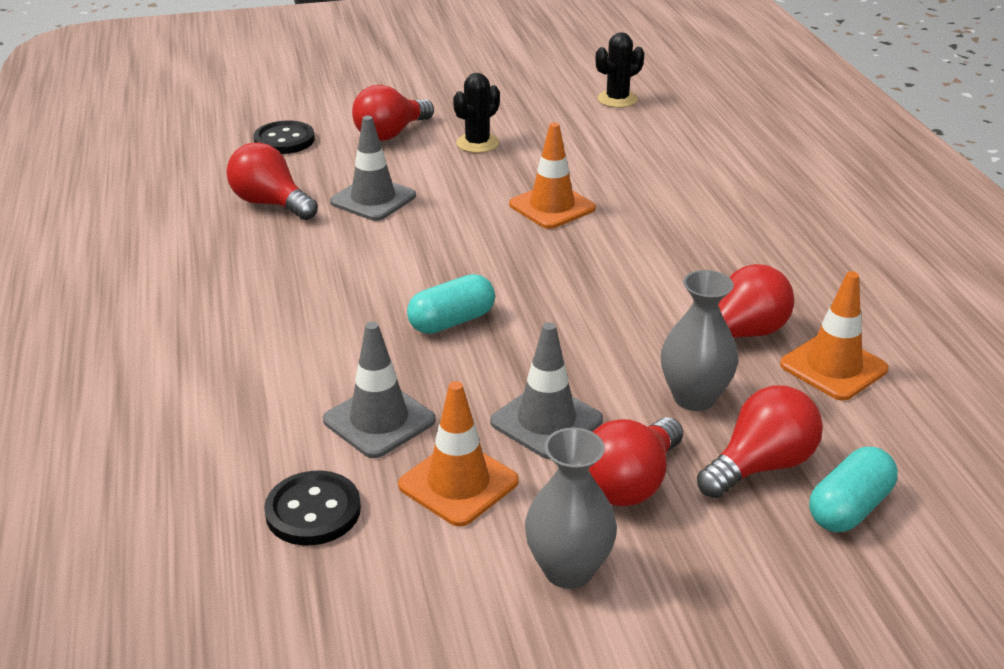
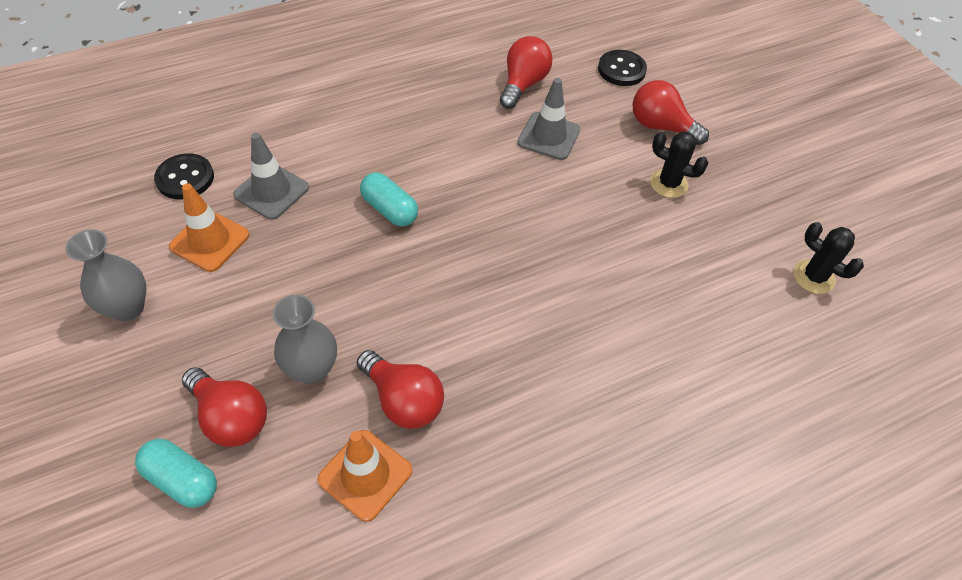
camera: 75 degrees right, 20 degrees up
grey traffic cone [490,322,603,459] -> none
orange traffic cone [509,122,596,229] -> none
red light bulb [589,417,683,506] -> none

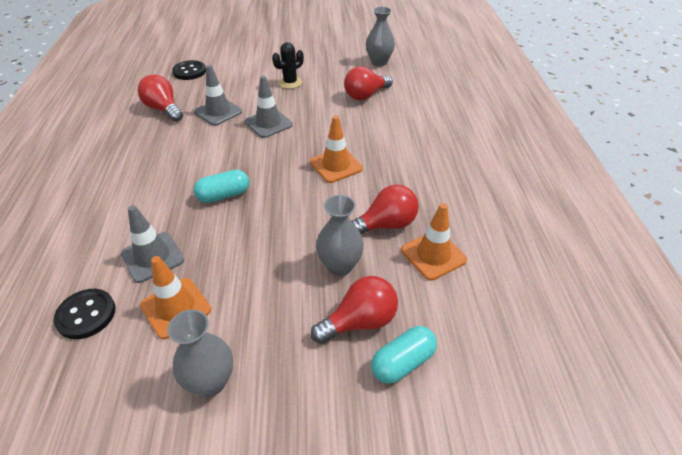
camera: 65 degrees left, 10 degrees down
red light bulb [633,80,709,145] -> red light bulb moved to [344,66,393,100]
black cactus [794,222,864,294] -> grey vase [366,6,395,66]
none -> grey traffic cone [245,76,293,138]
none -> orange traffic cone [310,116,363,183]

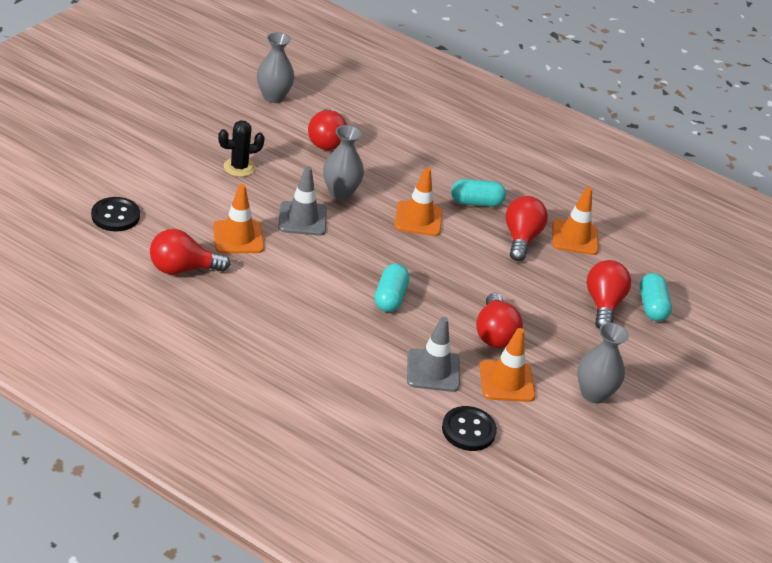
camera: 60 degrees left, 5 degrees down
grey traffic cone [194,65,242,126] -> orange traffic cone [213,184,264,254]
black cactus [272,42,304,89] -> black cactus turned 75 degrees clockwise [218,120,265,177]
grey vase [316,195,364,276] -> grey vase moved to [323,125,364,200]
none -> turquoise capsule [451,179,506,207]
none -> red light bulb [476,293,523,348]

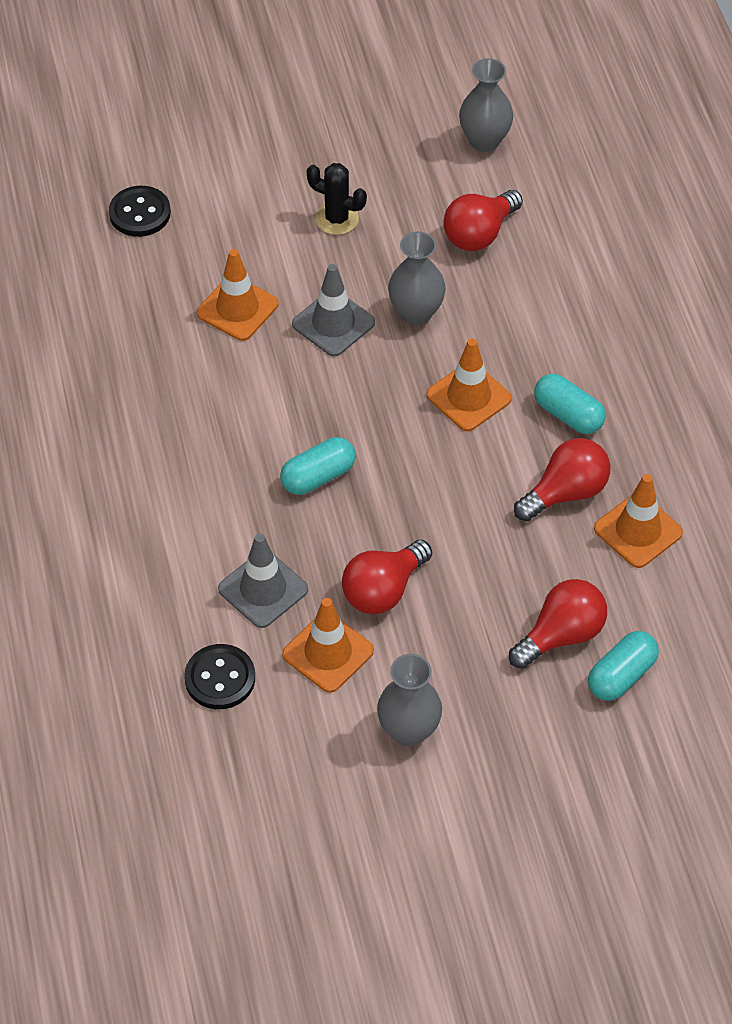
camera: 50 degrees right, 15 degrees up
red light bulb [150,229,230,274] -> none

